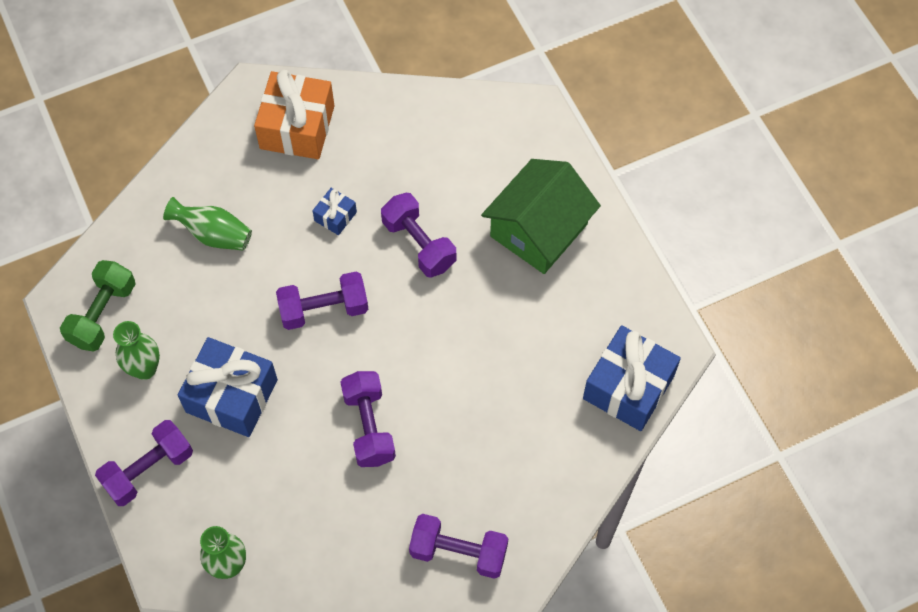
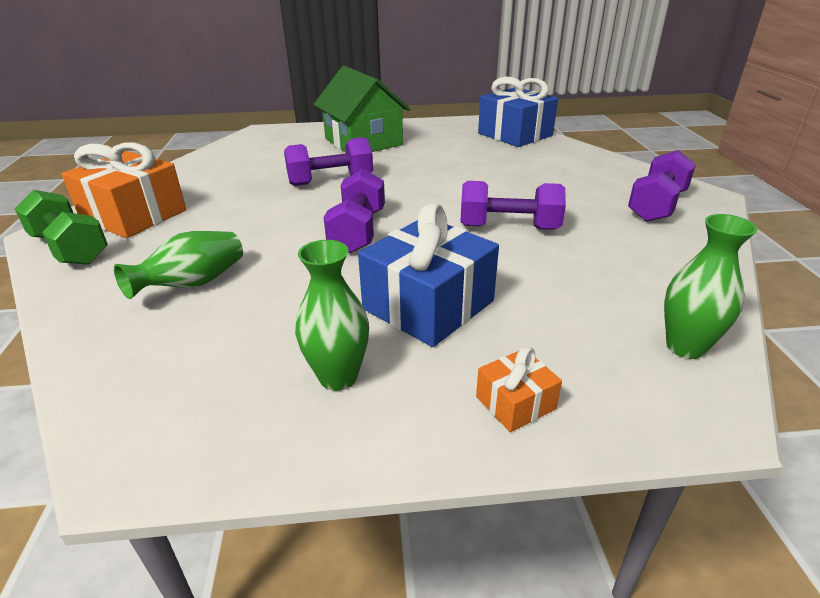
camera: 70 degrees left, 30 degrees down
green dumbbell [60,260,135,352] -> green dumbbell moved to [15,190,108,265]
purple dumbbell [95,420,193,506] -> orange gift [476,347,562,432]
blue gift [313,188,357,235] -> none

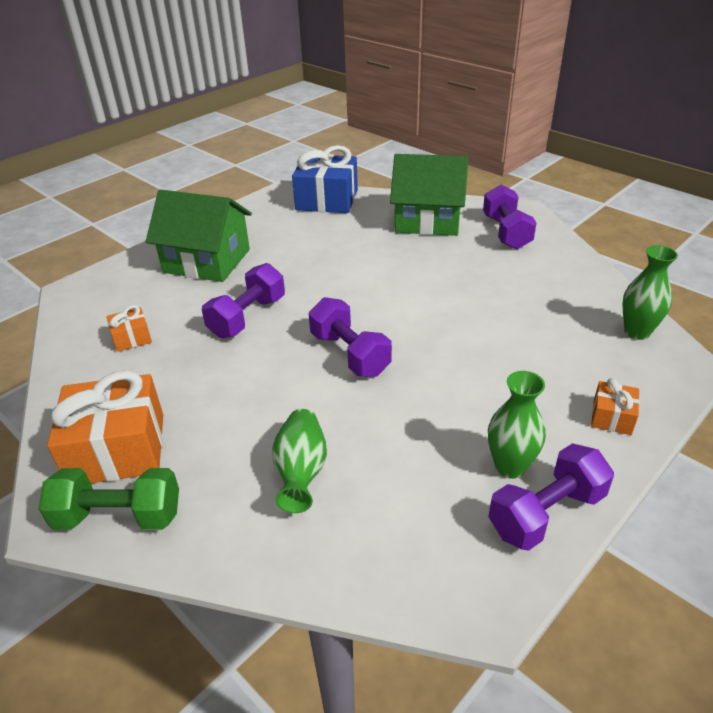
camera: 40 degrees left, 5 degrees up
blue gift [358,203,499,347] -> none
purple dumbbell [461,181,566,230] -> purple dumbbell moved to [488,443,614,551]
none -> orange gift [106,305,152,352]
none -> green house [390,154,468,236]

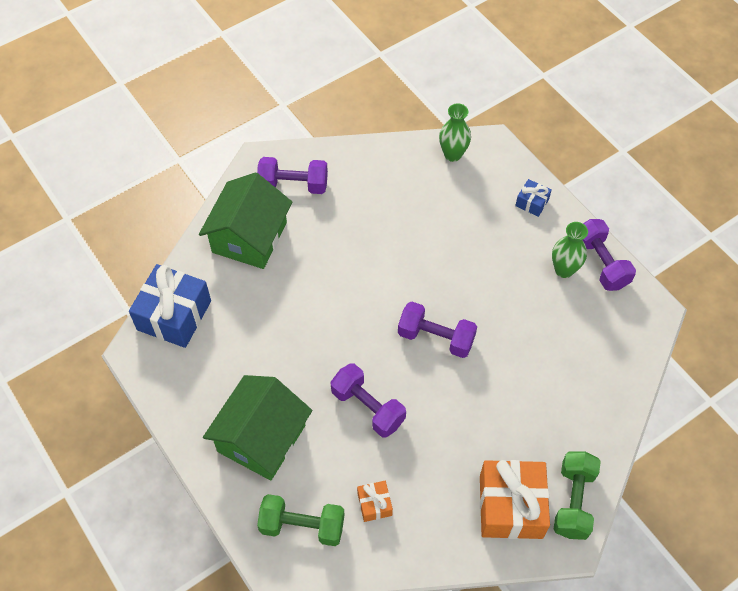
camera: 80 degrees left, 20 degrees up
green vase [272,409,327,513] -> none
purple dumbbell [309,297,392,377] -> purple dumbbell turned 45 degrees clockwise [398,302,477,358]
orange gift [591,378,640,435] -> blue gift [515,179,552,217]
none -> green dumbbell [257,494,345,546]

